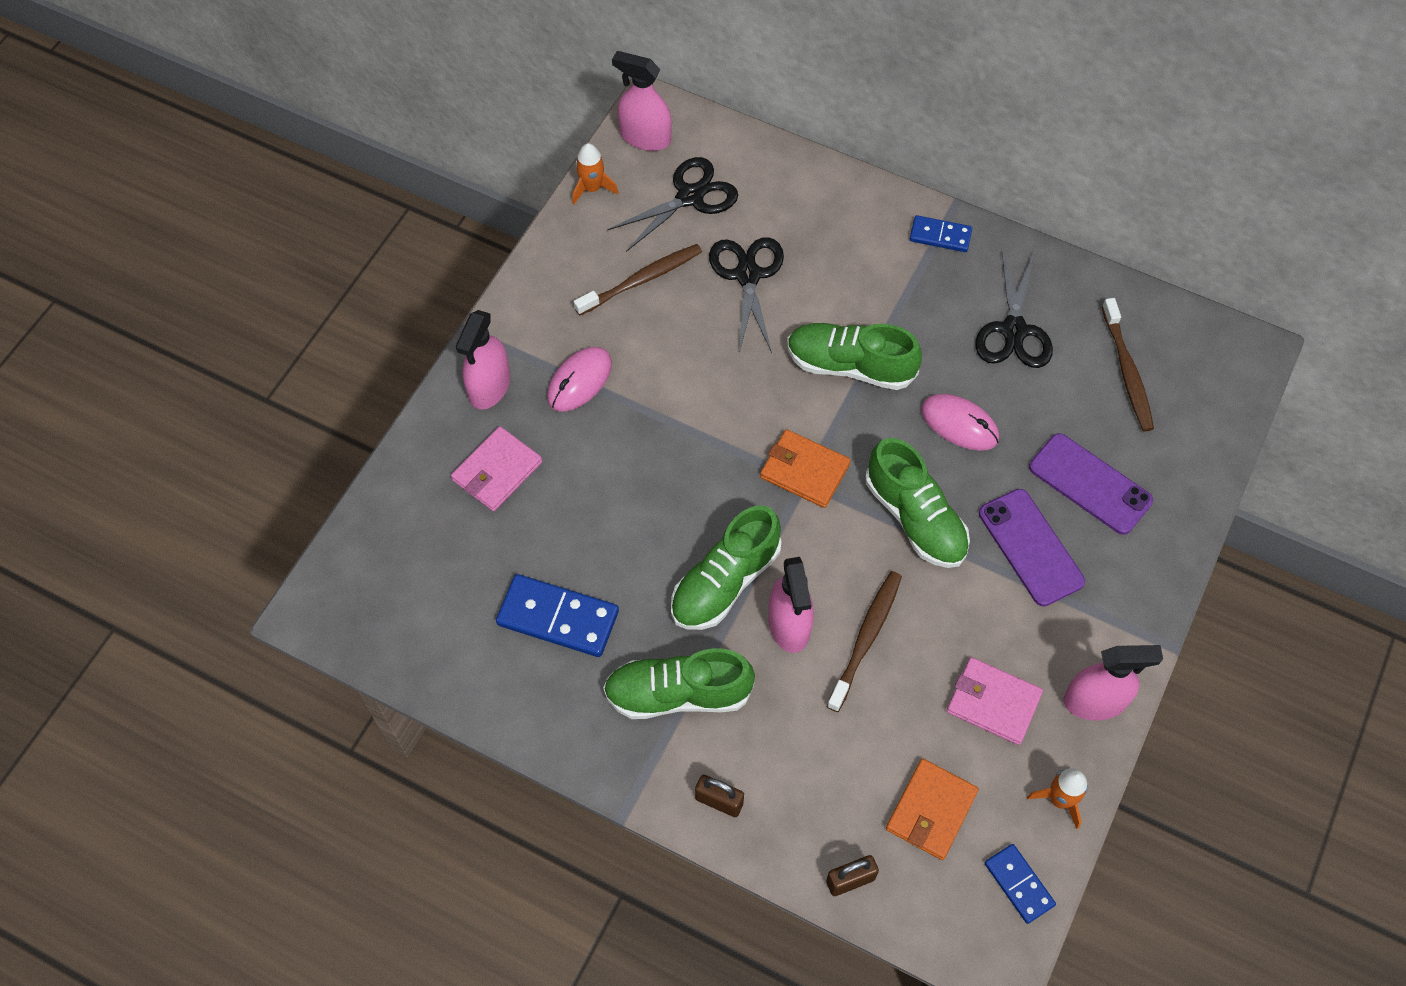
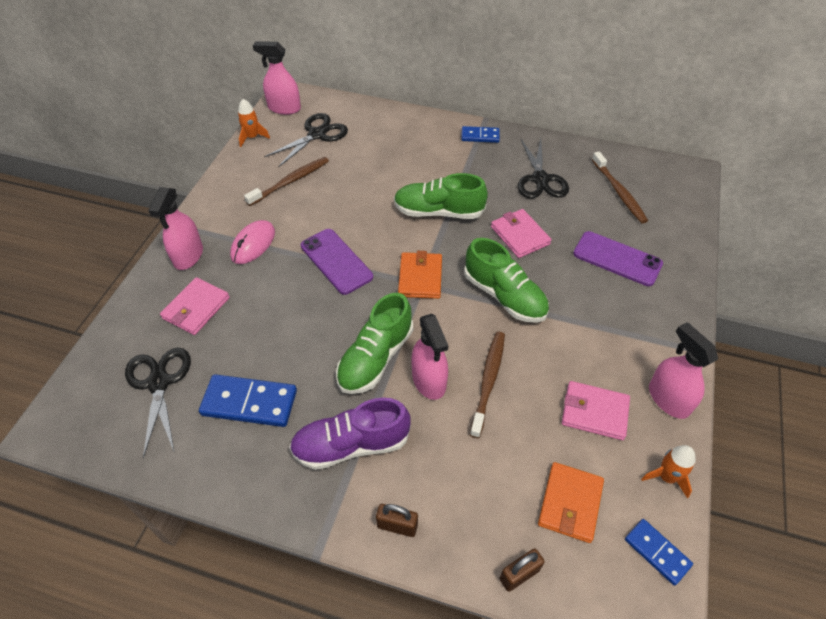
camera: 10 degrees left, 10 degrees down
green shoe [603,648,755,719] -> purple shoe [289,398,410,470]
black scissors [709,237,784,353] -> black scissors moved to [125,348,191,458]
orange wallet [760,429,851,508] -> orange wallet turned 75 degrees clockwise [398,251,442,299]
pink mouse [921,394,999,451] -> pink wallet [491,209,551,258]
purple phone [979,489,1085,606] -> purple phone moved to [301,229,373,295]
pink spray bottle [1064,645,1163,720] -> pink spray bottle turned 105 degrees counterclockwise [649,322,718,419]

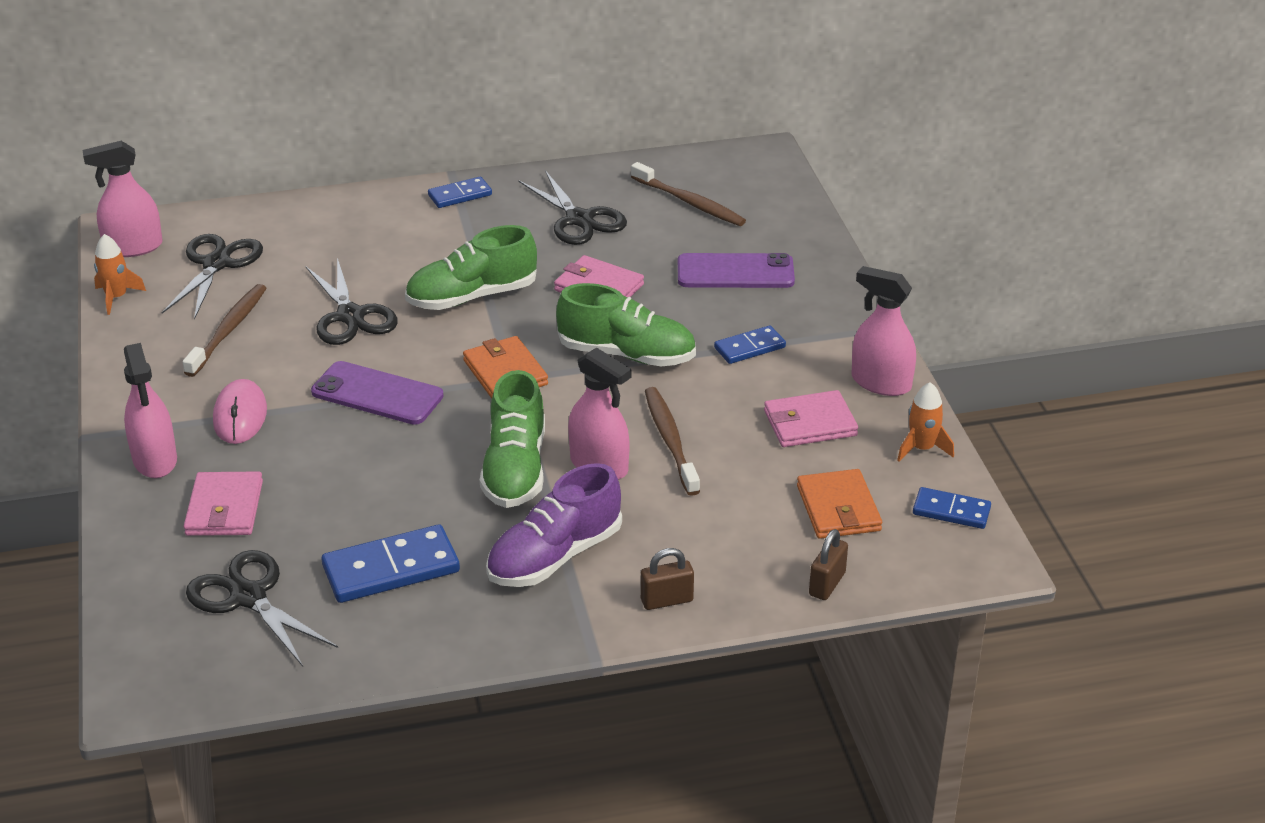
camera: 30 degrees left, 15 degrees down
none -> black scissors [305,258,398,345]
none -> blue domino [714,325,786,364]

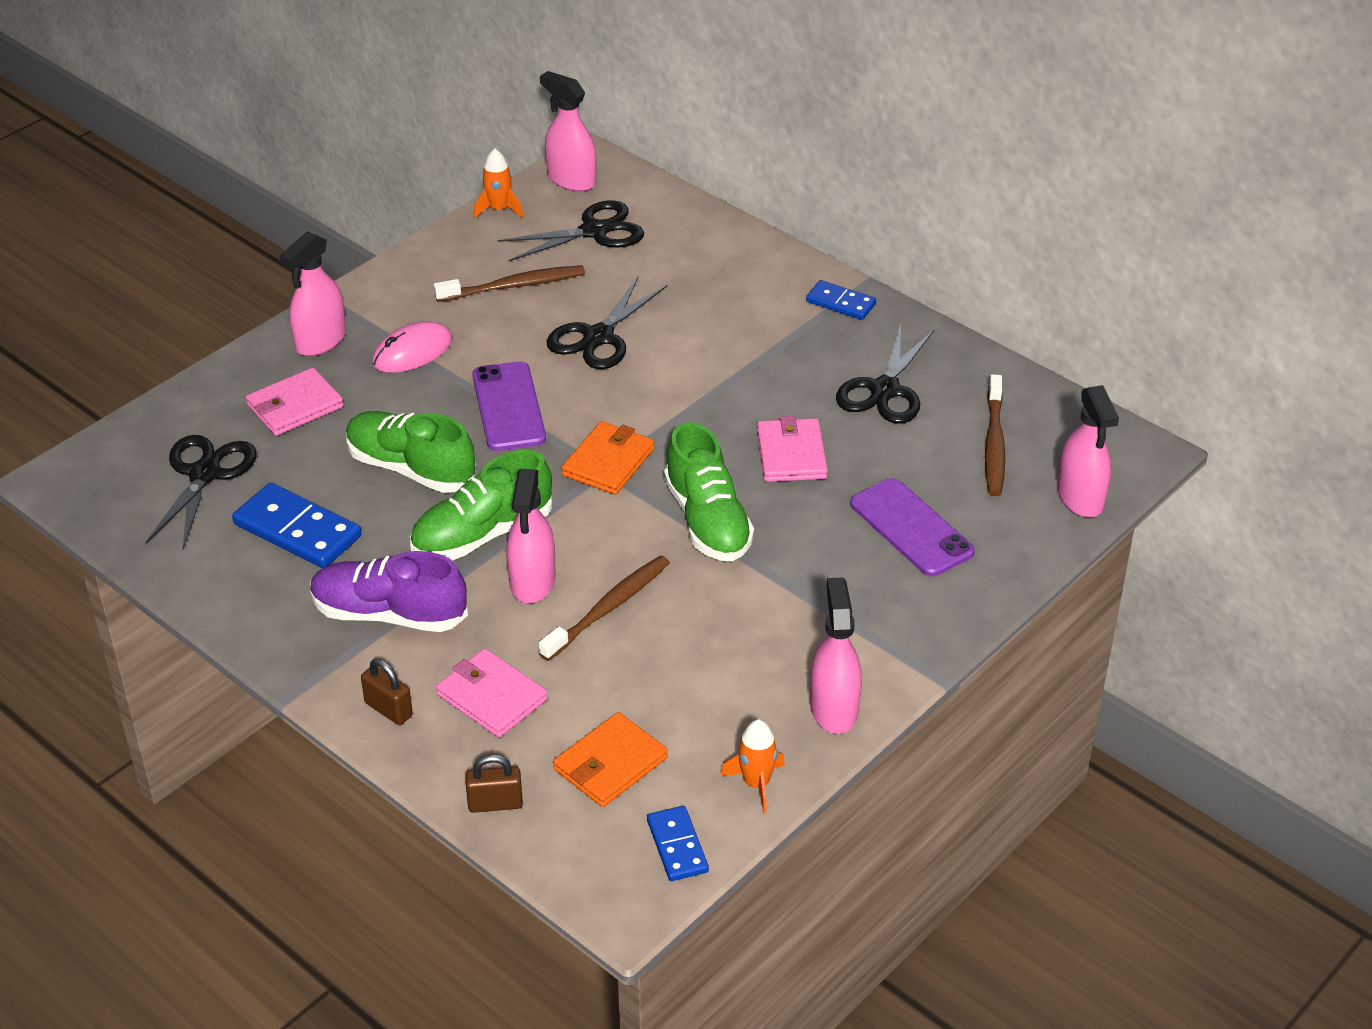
camera: 55 degrees right, 5 degrees up
green shoe [405,225,537,310] -> green shoe moved to [346,411,476,493]
blue domino [714,325,786,364] -> none
pink wallet [764,390,858,447] -> pink wallet moved to [436,648,548,738]
none -> pink spray bottle [1057,385,1119,517]

